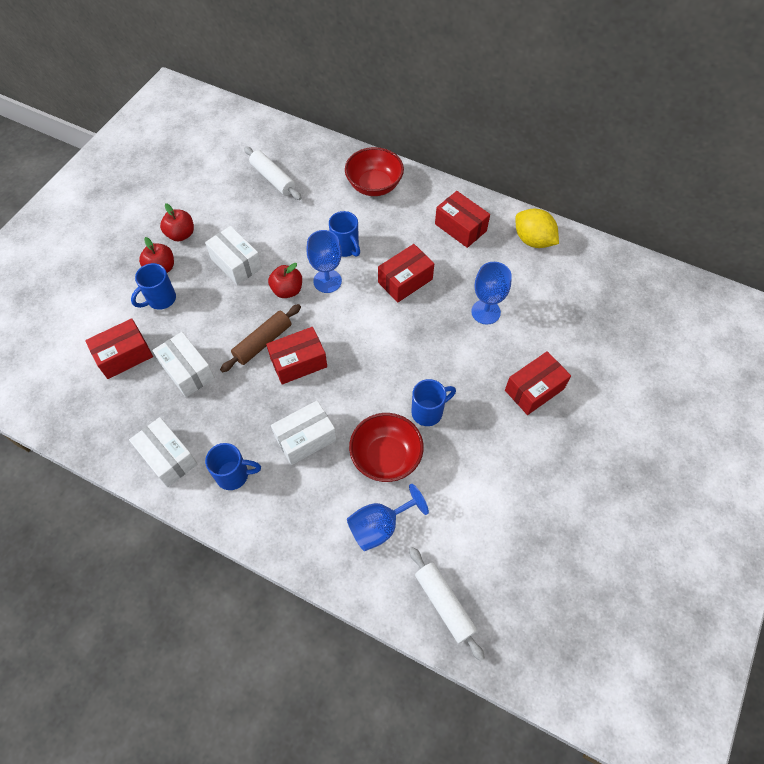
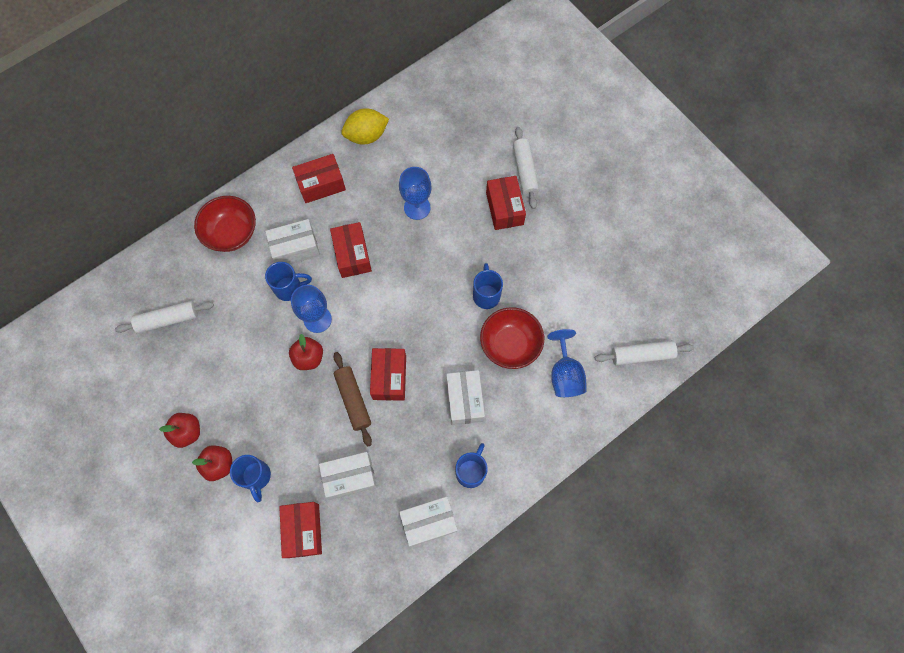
camera: 65 degrees left, 10 degrees up
white box [205,226,262,285] -> white box moved to [265,219,320,264]
none -> white rolling pin [513,127,539,209]

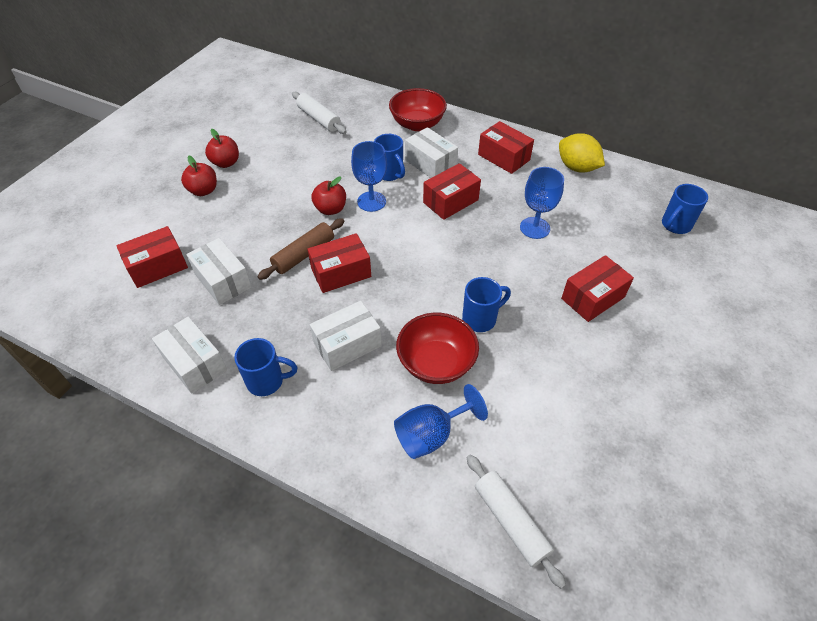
camera: 65 degrees right, 20 degrees down
blue mug [230,455,271,502] -> blue mug moved to [662,184,708,234]
white rolling pin [513,127,539,209] -> none

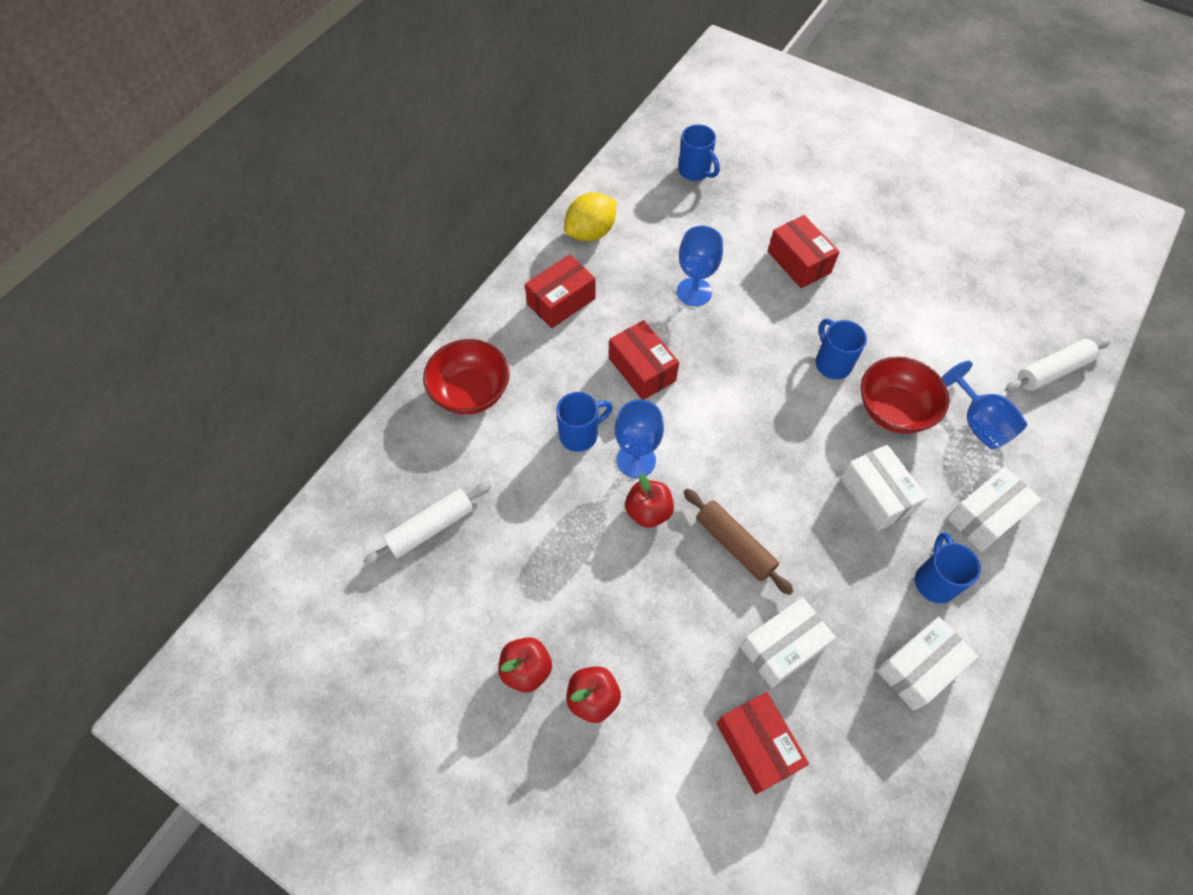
camera: 85 degrees left, 10 degrees up
red box [307,233,371,293] -> none
white box [405,127,458,178] -> white box moved to [947,467,1042,552]

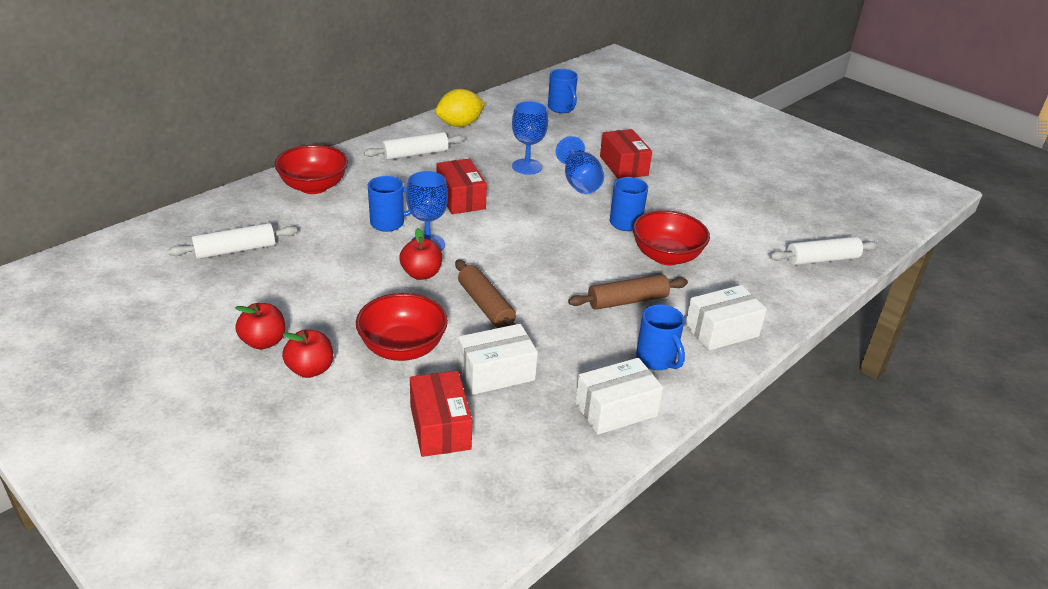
camera: 10 degrees right, 25 degrees down
red box [525,254,595,328] -> white rolling pin [364,132,465,160]
white box [840,444,927,531] -> brown rolling pin [568,274,688,310]
blue mug [915,532,981,603] -> blue mug turned 135 degrees clockwise [636,304,685,370]
blue goblet [941,361,1028,449] -> blue goblet moved to [556,136,604,194]
none -> red bowl [356,293,448,361]

